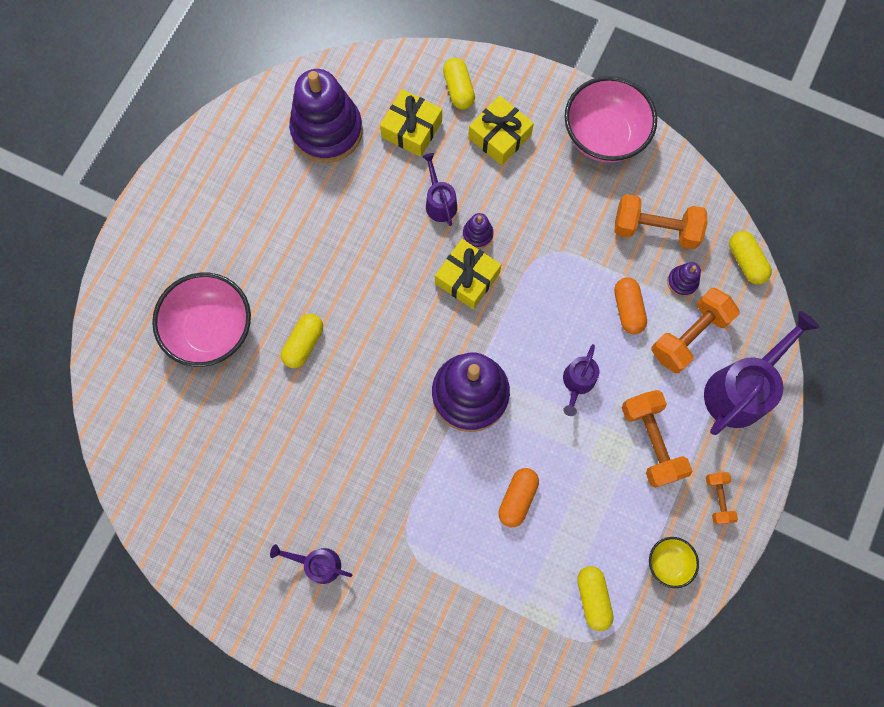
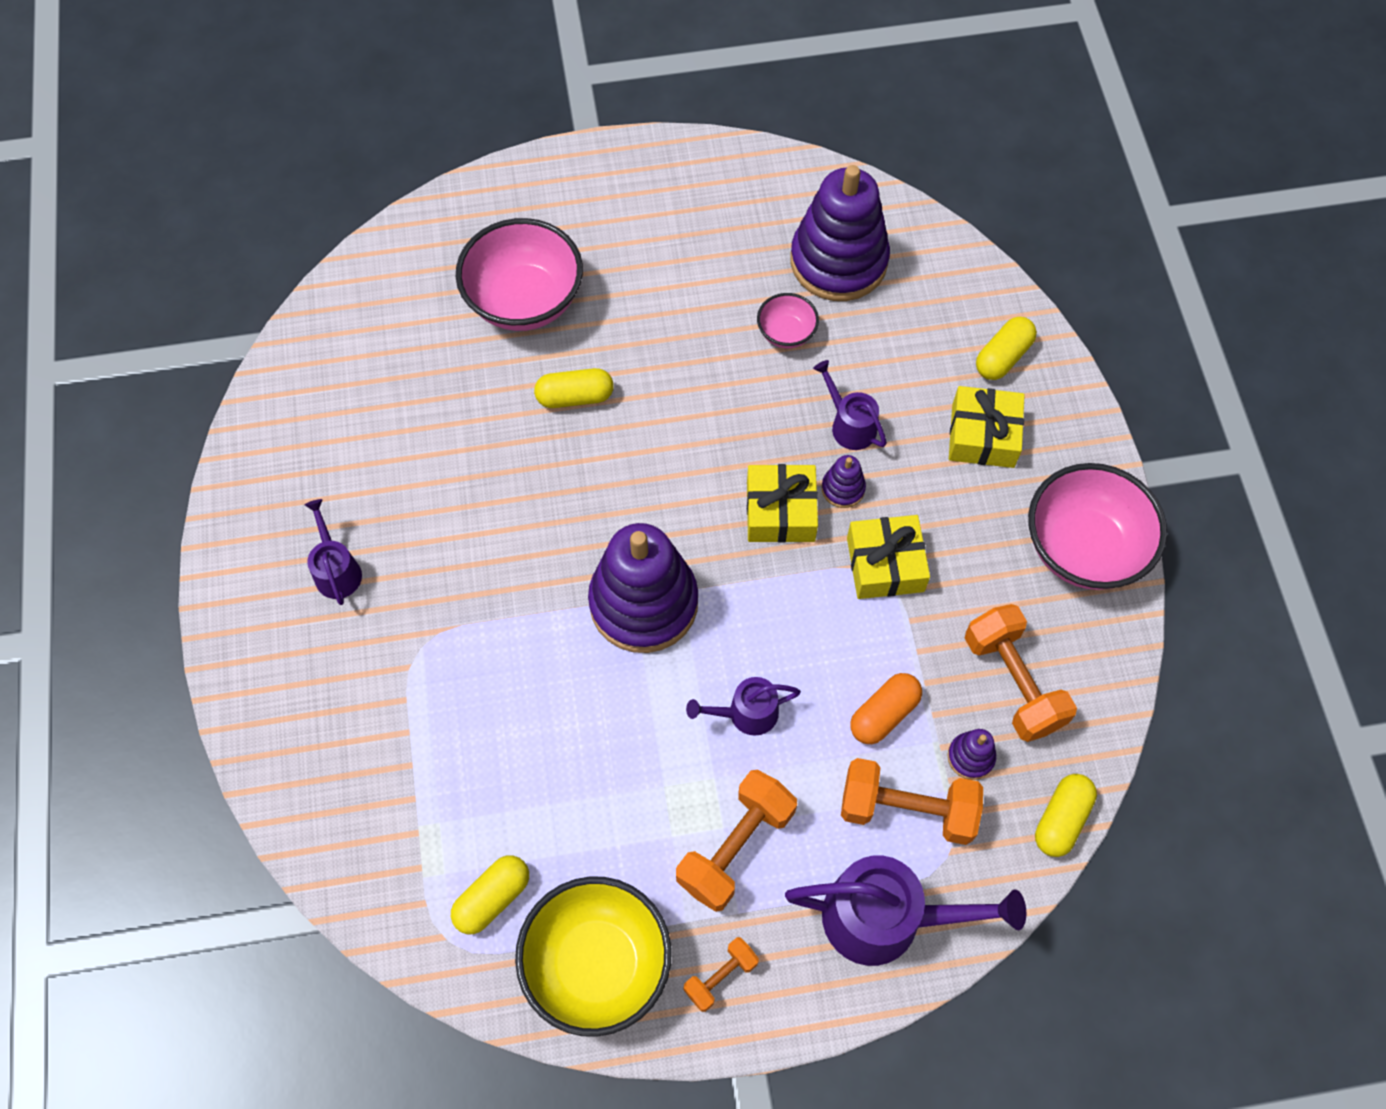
camera: 55 degrees right, 10 degrees down
yellow gift [380,89,442,157] -> yellow gift moved to [847,515,930,599]
purple watering can [422,153,457,226] -> purple watering can turned 75 degrees counterclockwise [813,360,887,450]
orange capsule [498,468,539,527] -> none
yellow bowl [649,537,699,588] -> yellow bowl [515,876,672,1037], size x2.04
none -> pink bowl [757,293,819,348]

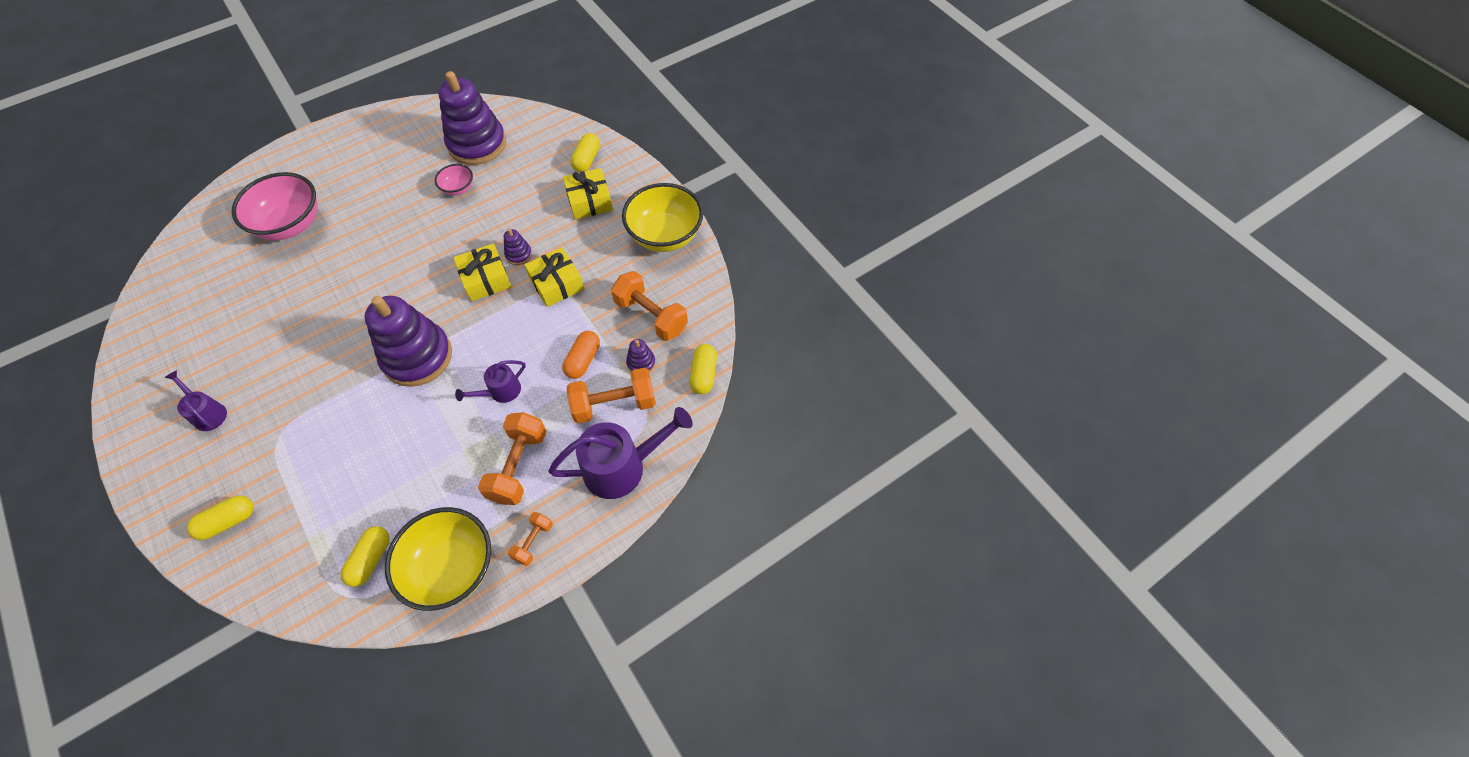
camera: 25 degrees left, 5 degrees down
yellow capsule [534,368,614,408] -> yellow capsule moved to [187,495,254,540]
purple watering can [813,360,887,450] -> none
pink bowl [1028,463,1167,590] -> yellow bowl [622,183,703,252]

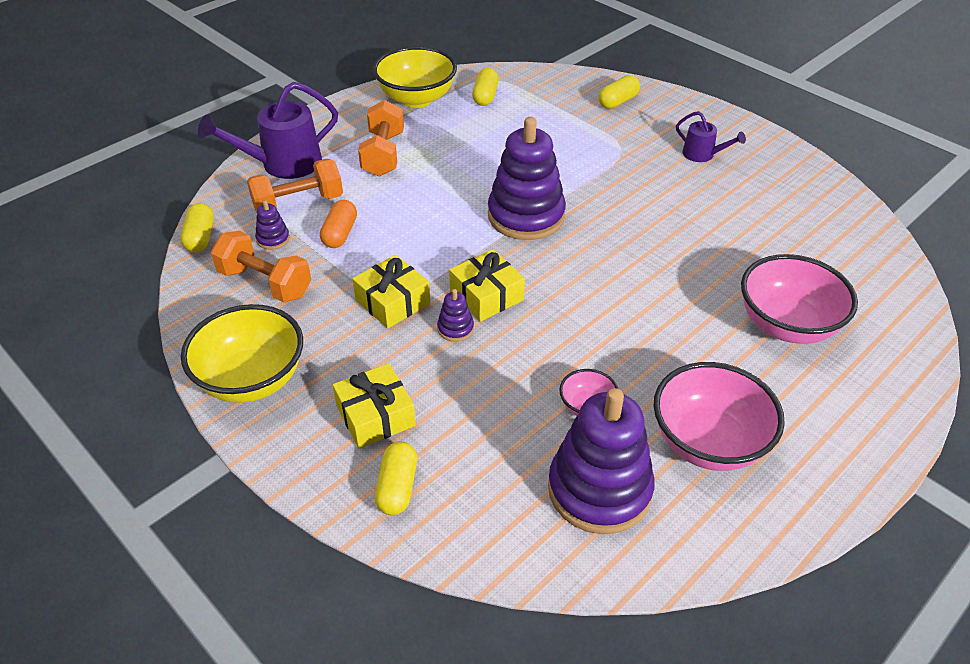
camera: 170 degrees right, 15 degrees down
purple watering can [455,360,526,403] -> none
orange dumbbell [508,512,553,566] -> none
none -> pink bowl [654,362,785,471]

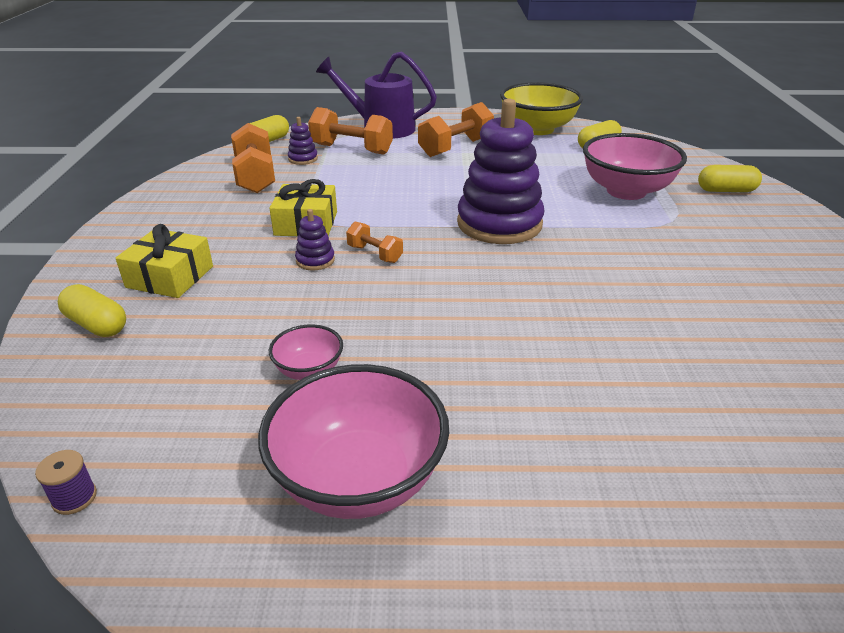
camera: 45 degrees right, 10 degrees down
yellow bowl [181,304,303,403] -> none
orange capsule [320,200,357,248] -> none
yellow capsule [375,442,417,515] -> yellow capsule turned 75 degrees clockwise [58,284,126,337]
yellow gift [449,249,525,322] -> orange dumbbell [346,222,403,263]
purple stacking toy [548,388,655,534] -> none
purple watering can [676,111,746,162] -> none
pink bowl [741,254,858,344] -> pink bowl moved to [583,133,687,200]
none -> purple spool [35,450,97,515]

